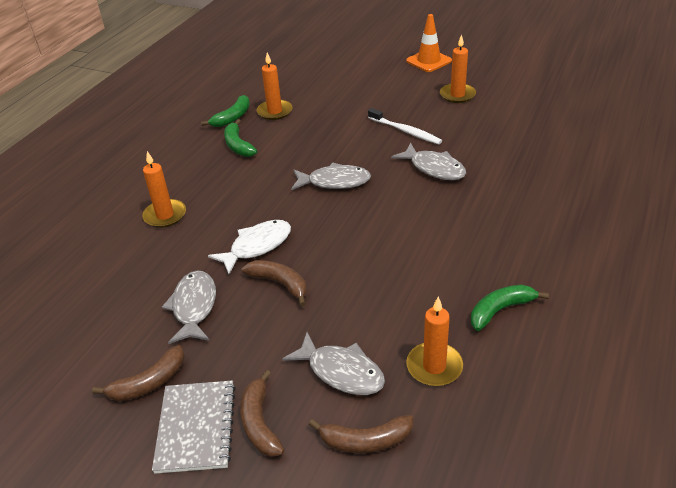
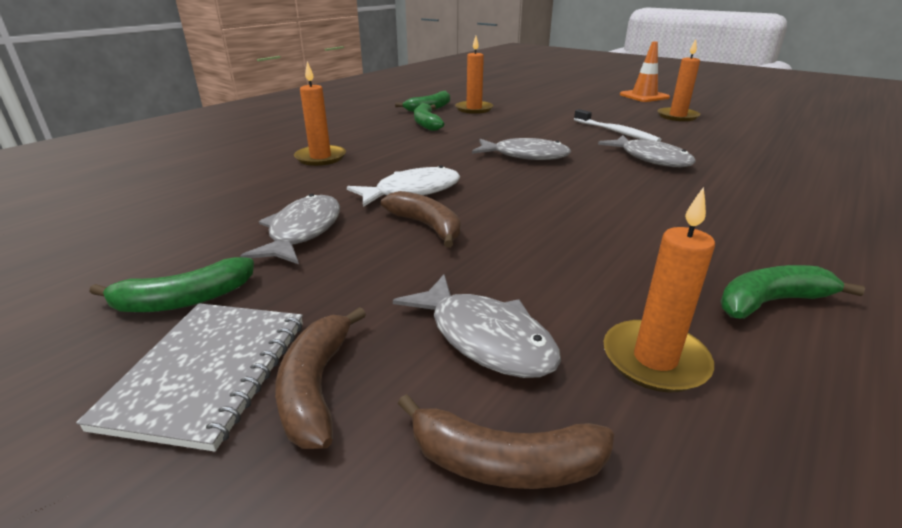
camera: 10 degrees right, 10 degrees down
brown banana [92,345,185,401] -> green banana [89,257,254,312]

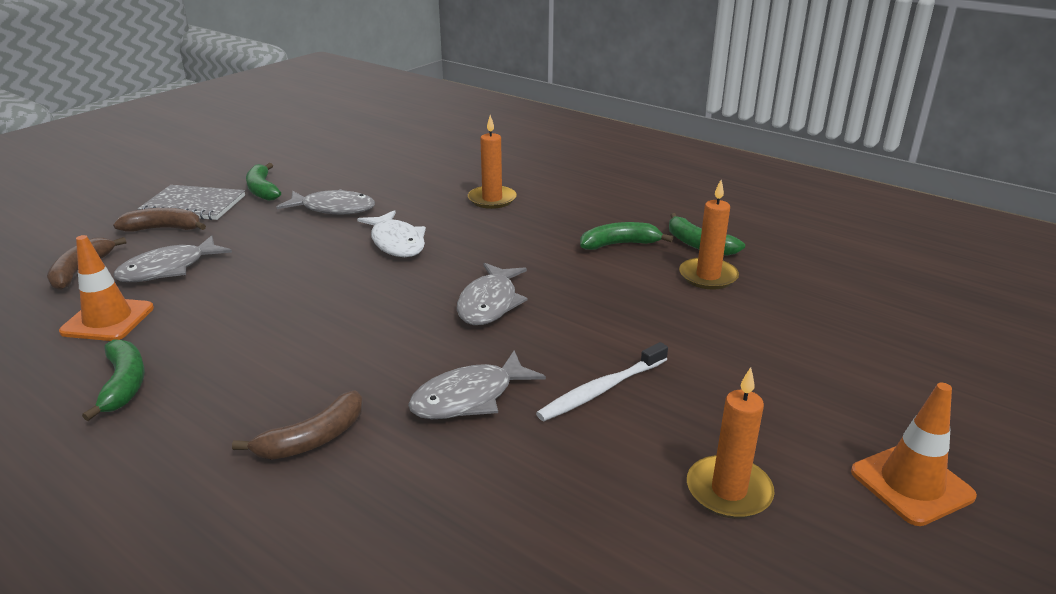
camera: 90 degrees right, 0 degrees up
brown banana [381,191,461,248] -> brown banana moved to [232,390,363,460]
orange candle [603,187,715,392] -> orange traffic cone [59,235,154,341]

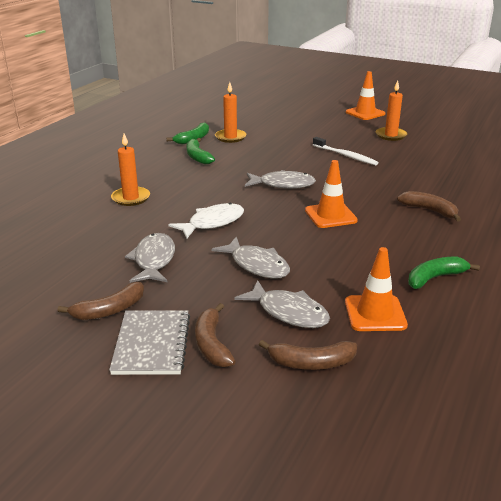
camera: 100 degrees left, 0 degrees up
green banana [246,163,281,201] -> brown banana [58,282,144,320]
grey fish [408,351,546,419] -> grey fish moved to [211,237,290,279]
none -> orange traffic cone [305,160,358,228]

